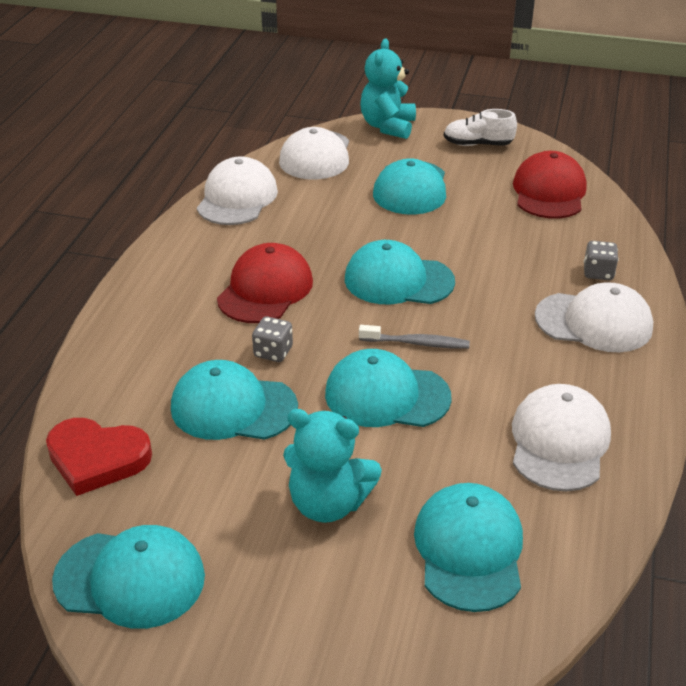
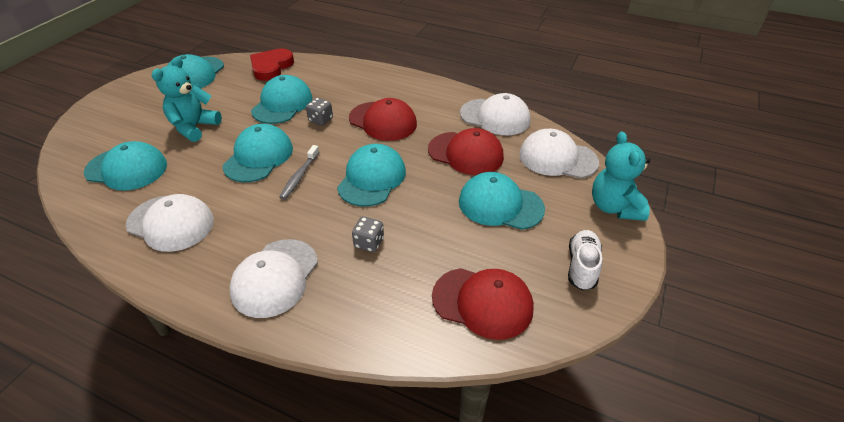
camera: 100 degrees right, 5 degrees up
turquoise teddy bear [360,39,416,139] -> turquoise teddy bear turned 120 degrees counterclockwise [592,131,650,221]
grey dice [584,241,619,280] -> grey dice moved to [352,216,384,252]
none -> red cap [428,128,504,175]

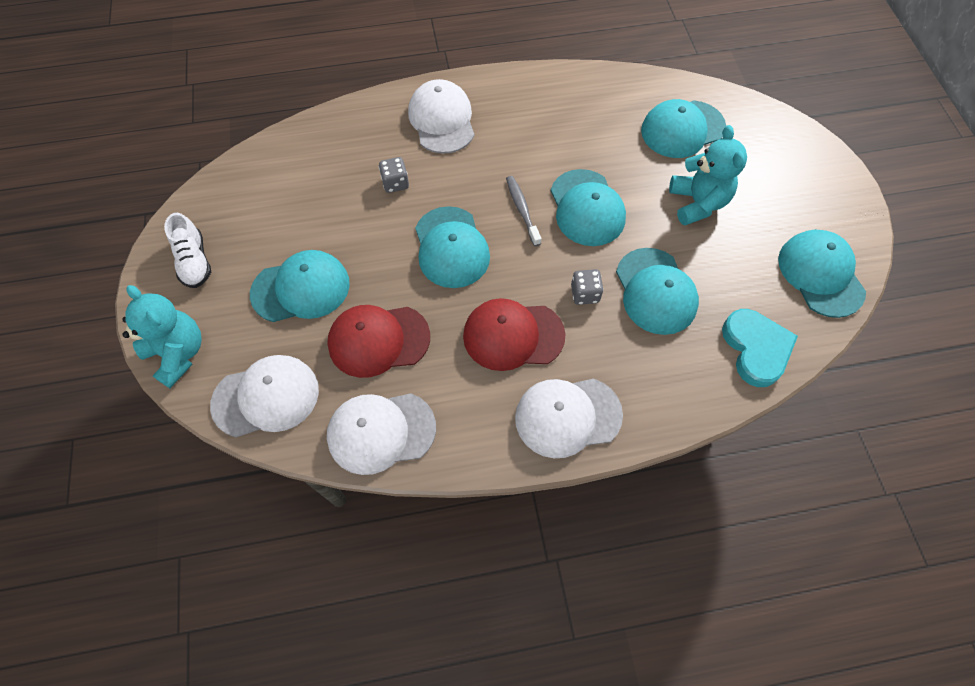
camera: 145 degrees right, 20 degrees up
white cap [126,194,214,252] -> white cap moved to [515,378,623,458]
red heart [250,48,294,81] -> turquoise heart [722,309,798,387]
red cap [432,268,534,340] -> none

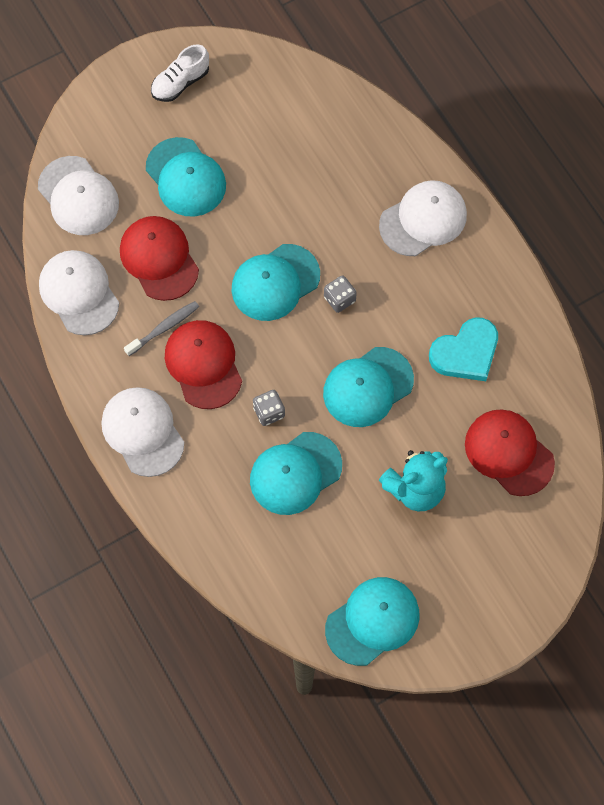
camera: 70 degrees right, 5 degrees up
turquoise teddy bear [122,285,202,388] -> none
grey dice [379,157,409,193] -> grey dice moved to [324,275,357,313]
grey toothbrush [506,176,542,246] -> grey toothbrush moved to [124,301,199,356]
turquoise cap [641,99,726,158] -> red cap [465,409,555,496]
turquoise heart [722,309,798,387] -> turquoise heart moved to [429,317,498,381]

